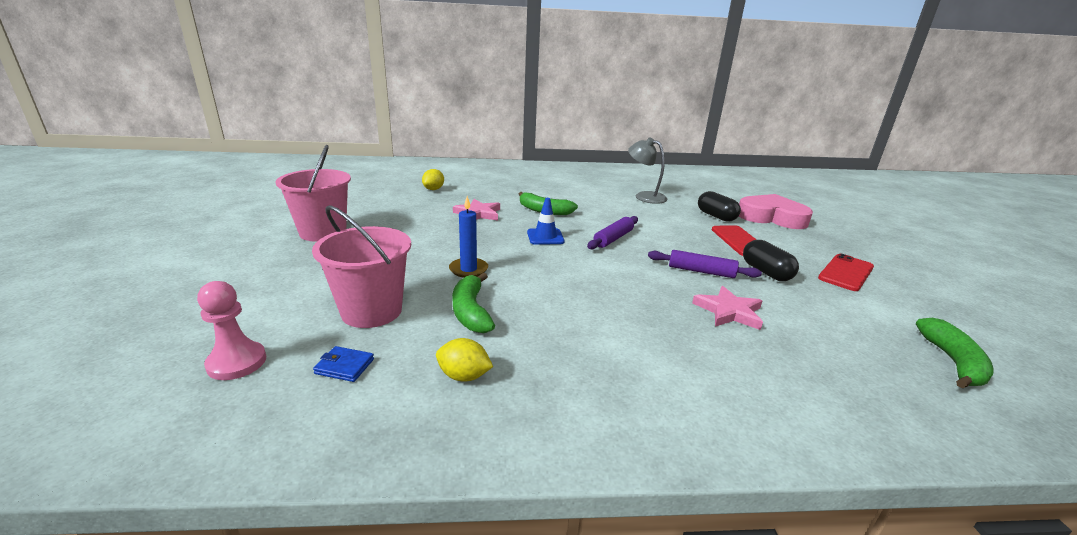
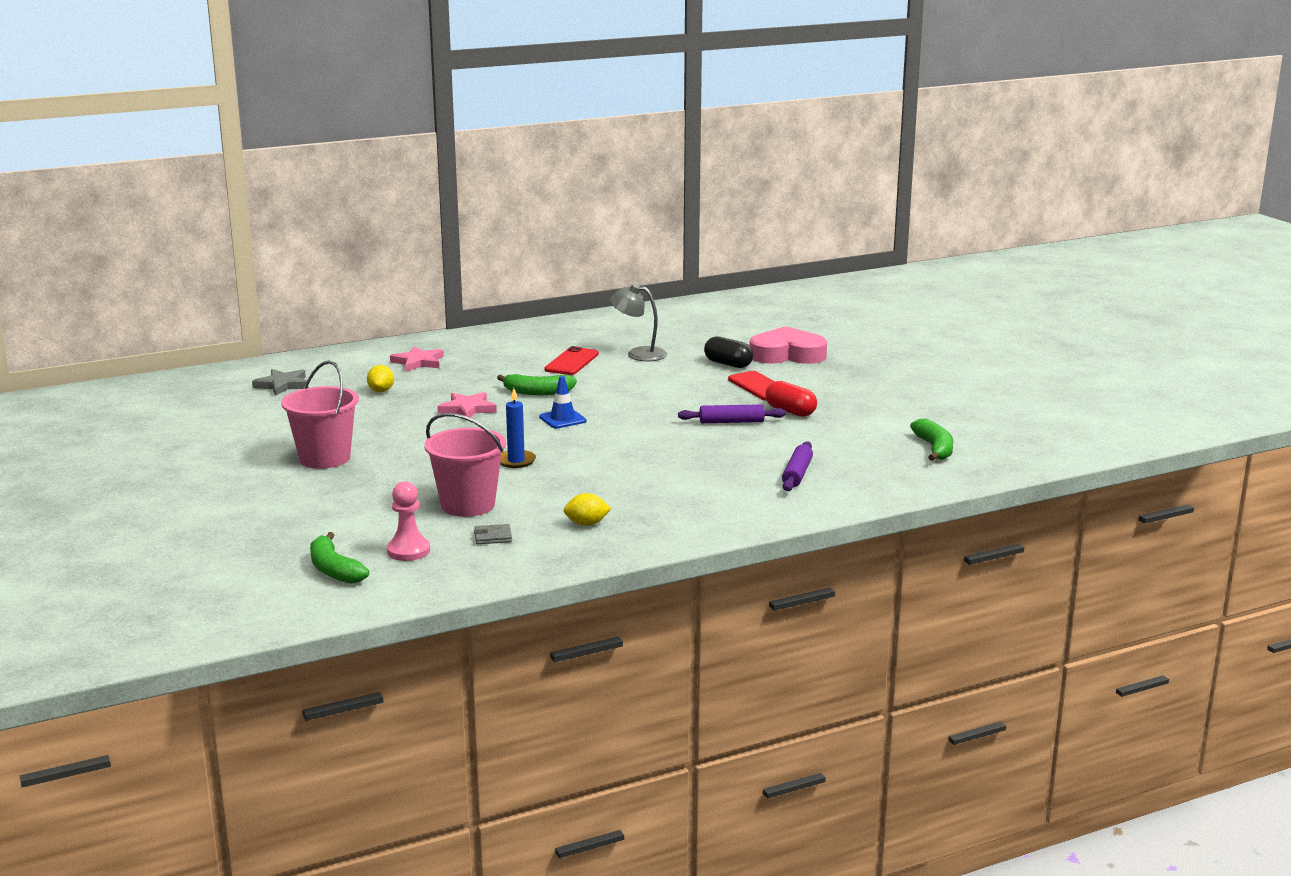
camera: 20 degrees left, 5 degrees down
blue wallet [313,346,374,382] -> grey wallet [474,524,512,544]
green banana [452,273,495,333] -> green banana moved to [310,532,369,584]
purple rolling pin [587,216,638,249] -> purple rolling pin moved to [782,441,813,491]
pink star [692,286,763,330] -> pink star moved to [390,346,444,372]
black capsule [743,240,799,281] -> red capsule [766,381,817,417]
red phone [818,254,874,291] -> red phone moved to [544,346,599,375]
none -> grey star [252,369,308,396]

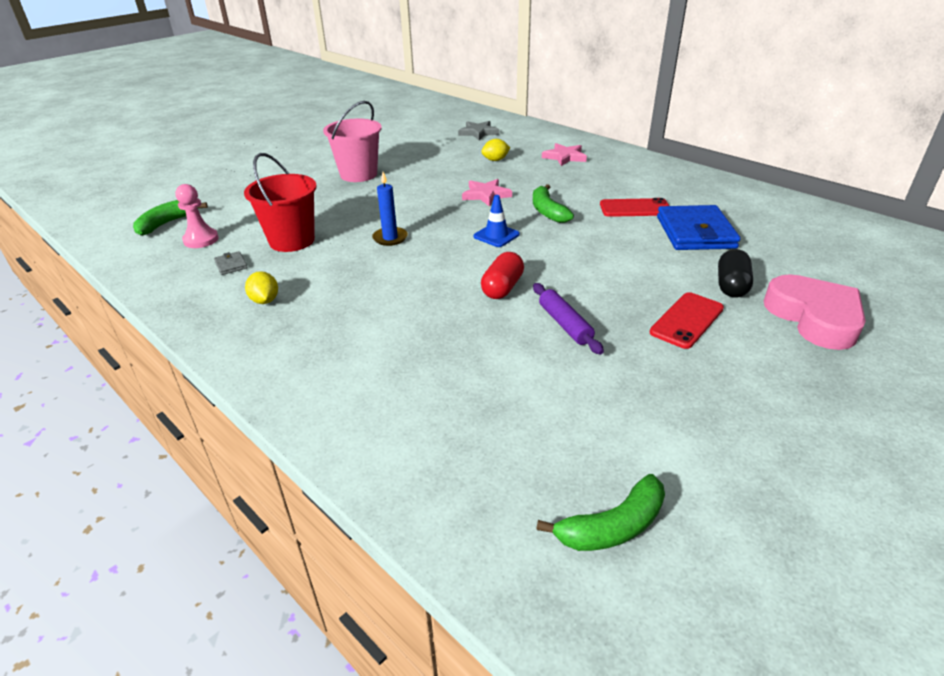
camera: 70 degrees right, 15 degrees up
pink bucket [424,413,506,517] -> red bucket [244,153,317,252]
grey lamp [610,284,667,361] -> blue wallet [657,205,741,250]
red capsule [766,381,817,417] -> red capsule moved to [481,252,524,299]
purple rolling pin [782,441,813,491] -> none

